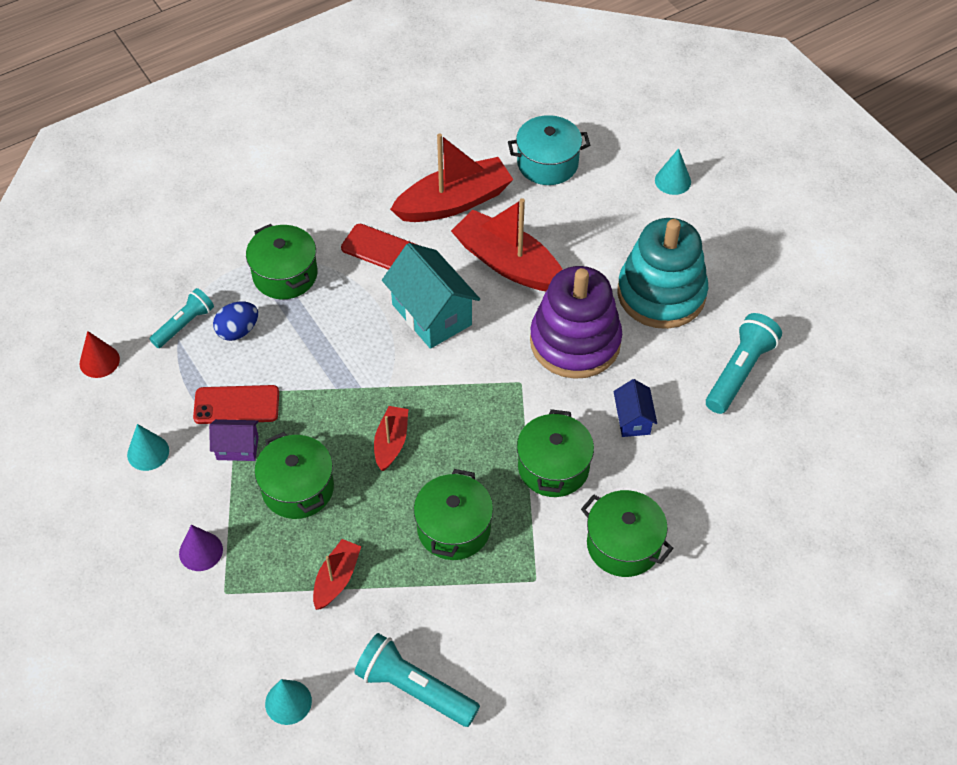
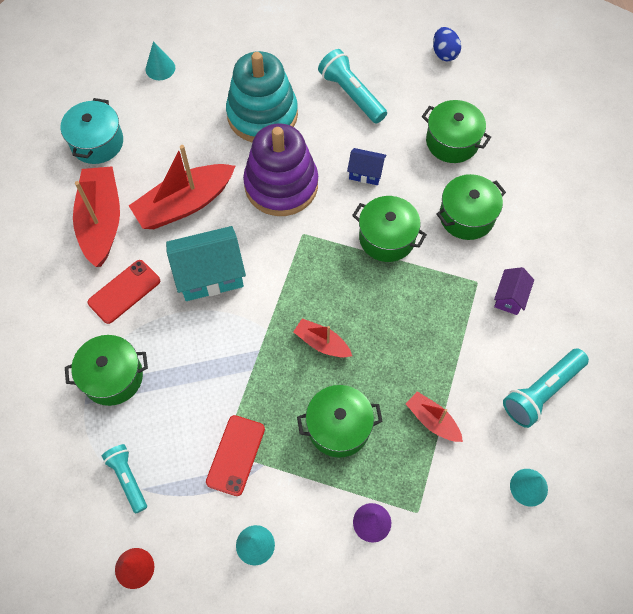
camera: 70 degrees left, 10 degrees up
purple house [209,419,259,461] -> purple house moved to [494,267,534,315]
blue egg [213,301,258,341] -> blue egg moved to [433,27,461,61]
green pot [414,469,493,560] -> green pot moved to [422,100,491,163]

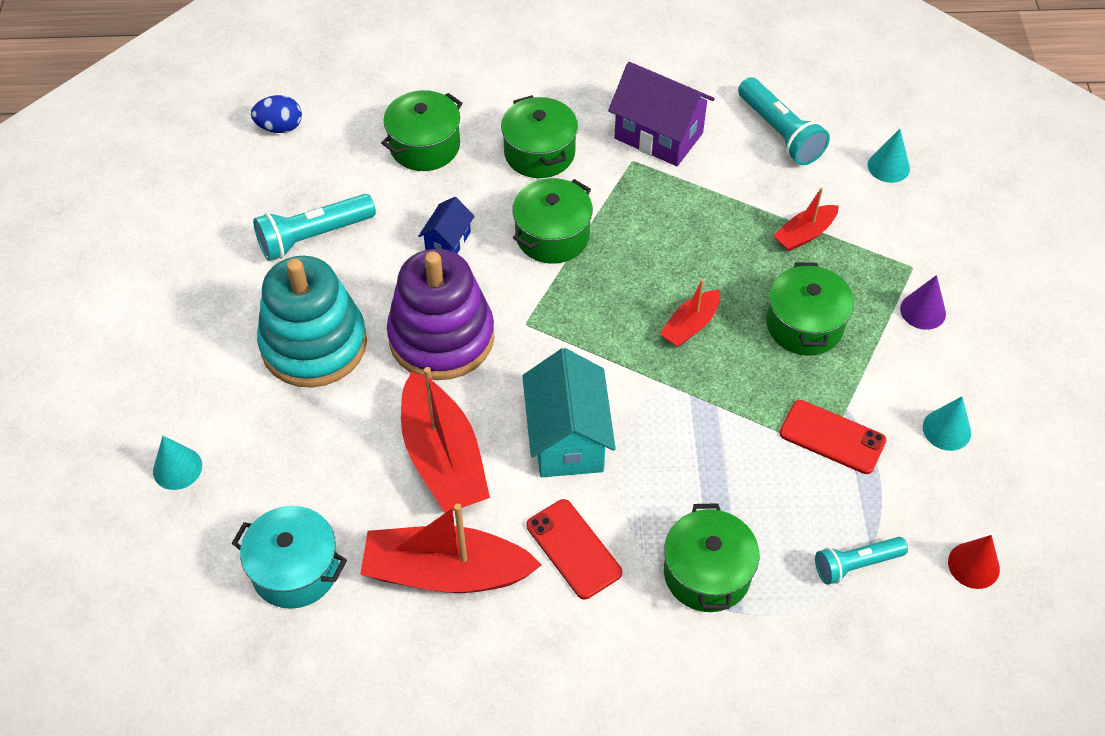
camera: 80 degrees left, 10 degrees down
purple house [494,267,534,315] -> purple house [608,62,715,166], size x1.87

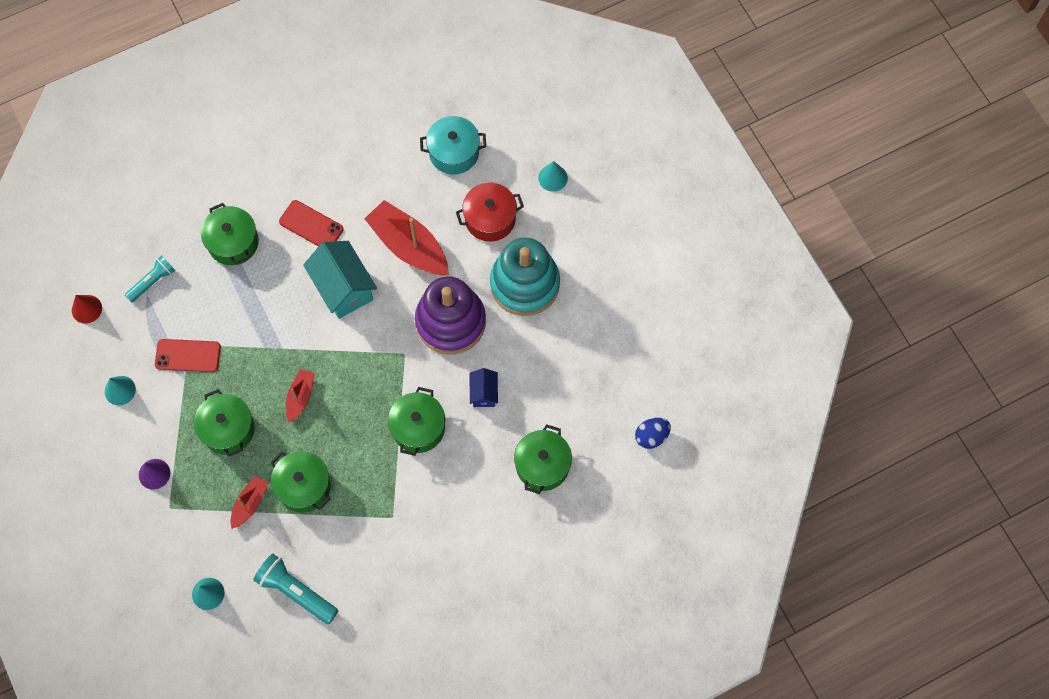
camera: 155 degrees right, 15 degrees up
turquoise flashlight [253,194,376,261] -> none
red boat [360,503,542,593] -> none
green pot [501,95,578,178] -> green pot moved to [271,451,331,513]
purple house [608,62,715,166] -> none
none -> red pot [456,183,524,242]

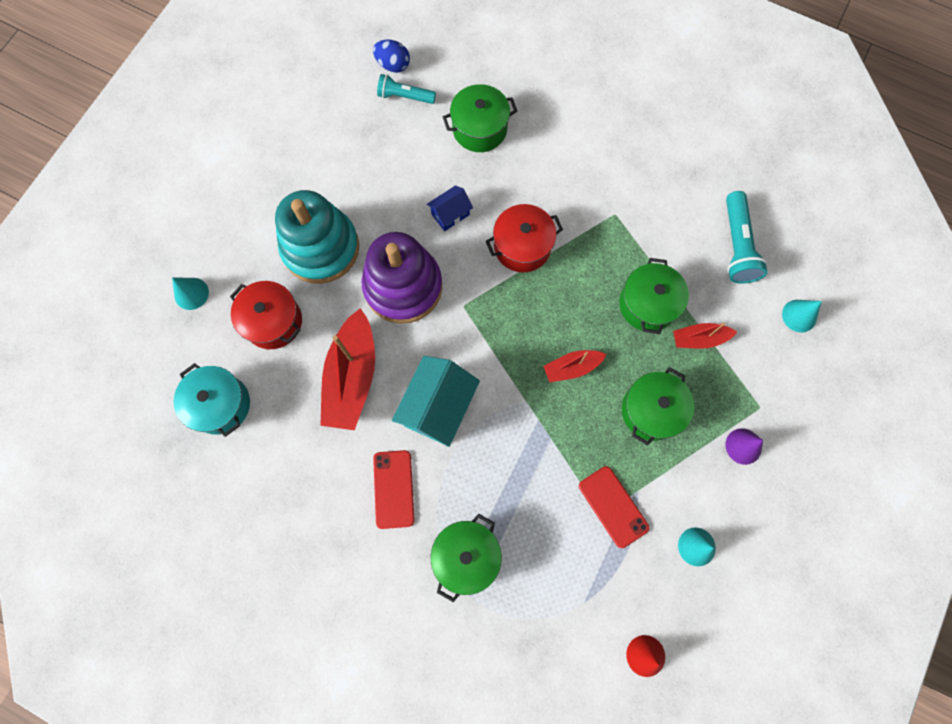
camera: 125 degrees left, 5 degrees up
turquoise flashlight [125,255,175,302] -> turquoise flashlight moved to [377,74,436,104]
green pot [388,387,445,456] -> red pot [486,204,563,272]

